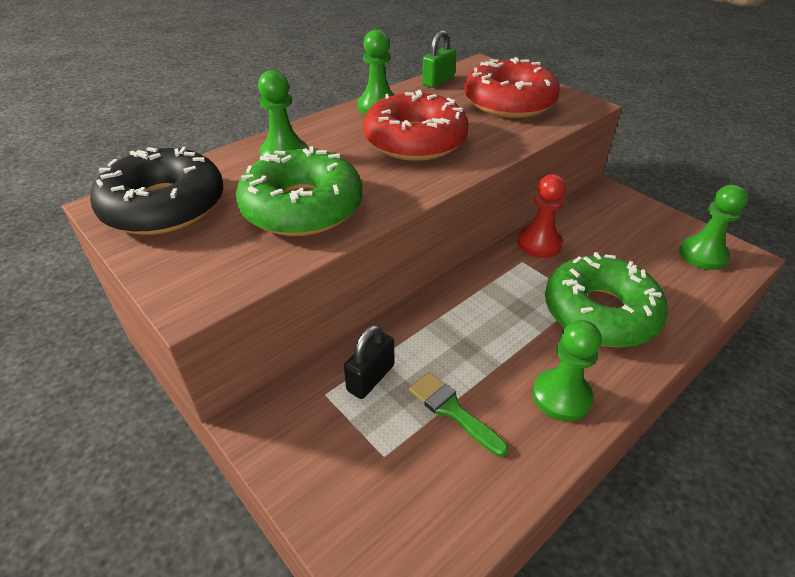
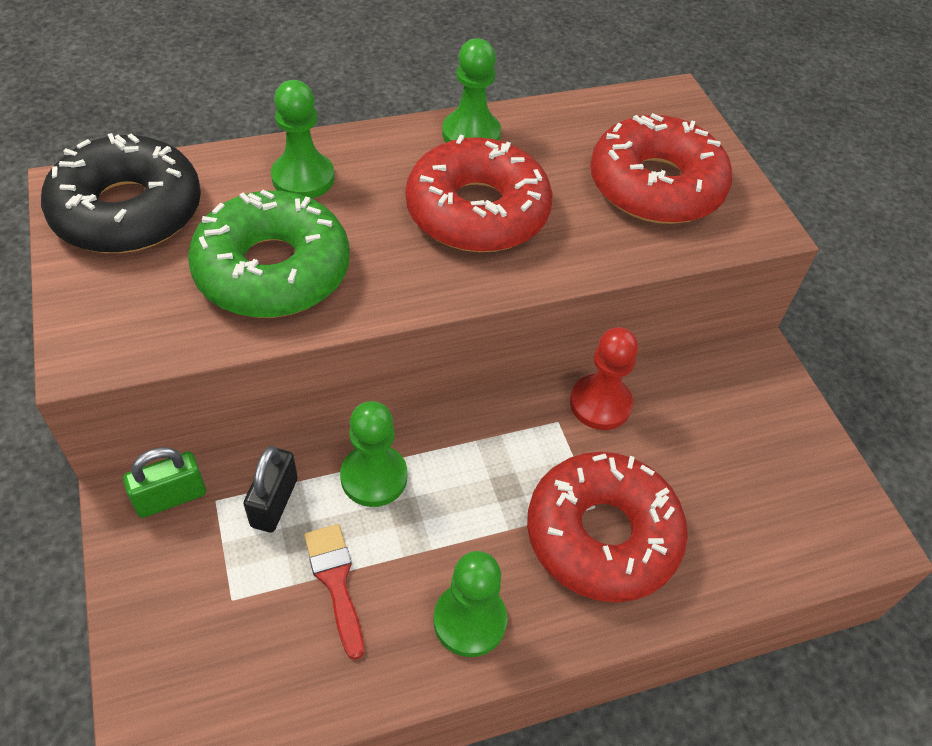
camera: 20 degrees right, 10 degrees up
black padlock [344,325,394,399] -> black padlock turned 45 degrees counterclockwise [244,446,298,532]
green brush [409,372,508,457] -> red brush [304,524,364,660]
green padlock [422,30,456,88] -> green padlock moved to [123,447,206,518]
green donut [545,252,668,347] -> red donut [527,452,688,602]
green pawn [679,185,748,270] -> green pawn moved to [340,401,407,507]

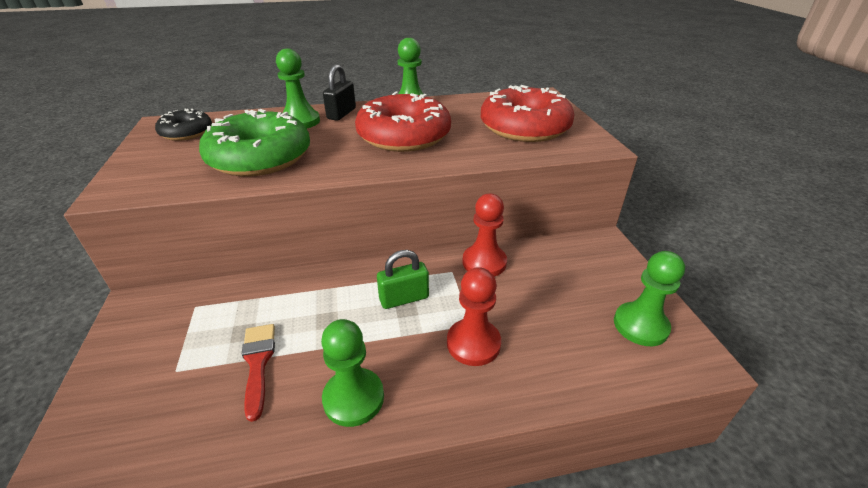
camera: 10 degrees right, 15 degrees down
black donut [41,133,201,253] -> black donut [155,108,212,141], size x0.55
green padlock [123,447,206,518] -> green padlock moved to [377,250,429,309]
black padlock [244,446,298,532] -> black padlock moved to [323,64,356,121]
green pawn [340,401,407,507] -> green pawn moved to [614,251,685,346]
red donut [527,452,688,602] -> red pawn [447,267,501,366]

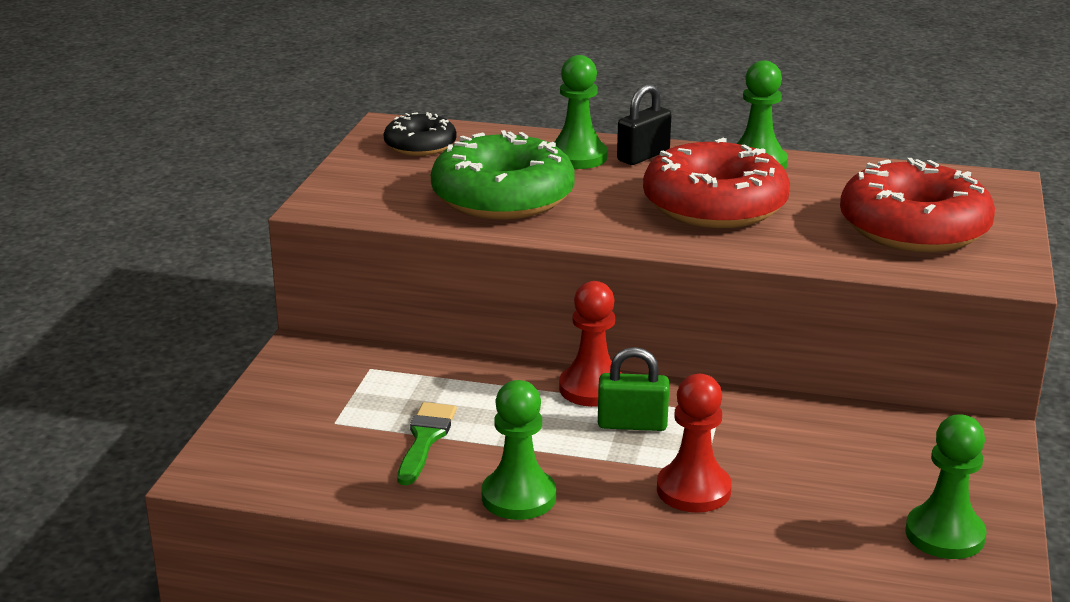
camera: 25 degrees right, 10 degrees down
red brush [242,324,275,422] -> green brush [397,402,457,485]
red pawn [462,194,507,277] -> red pawn moved to [559,281,623,407]

